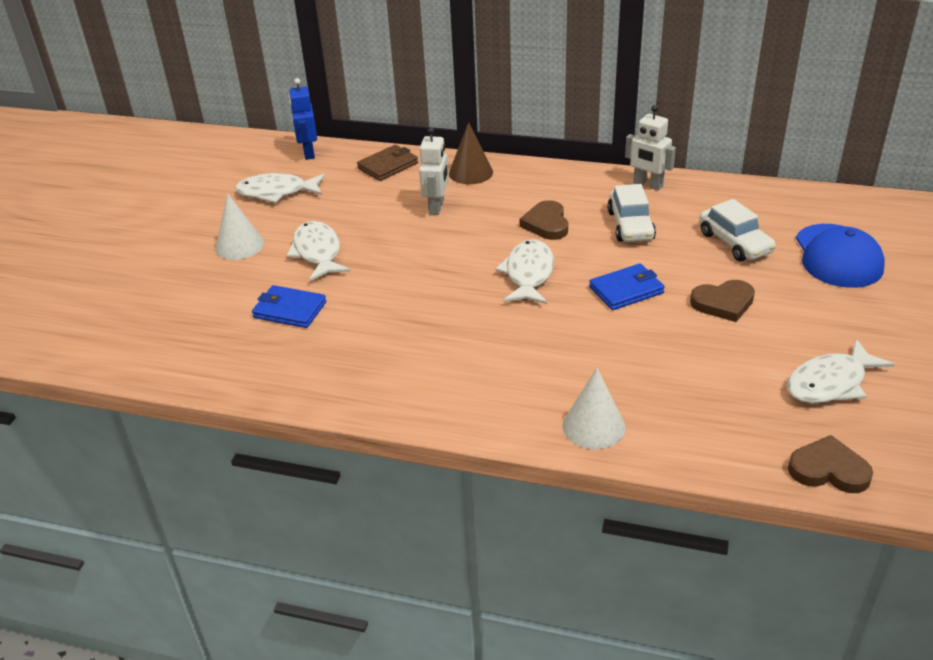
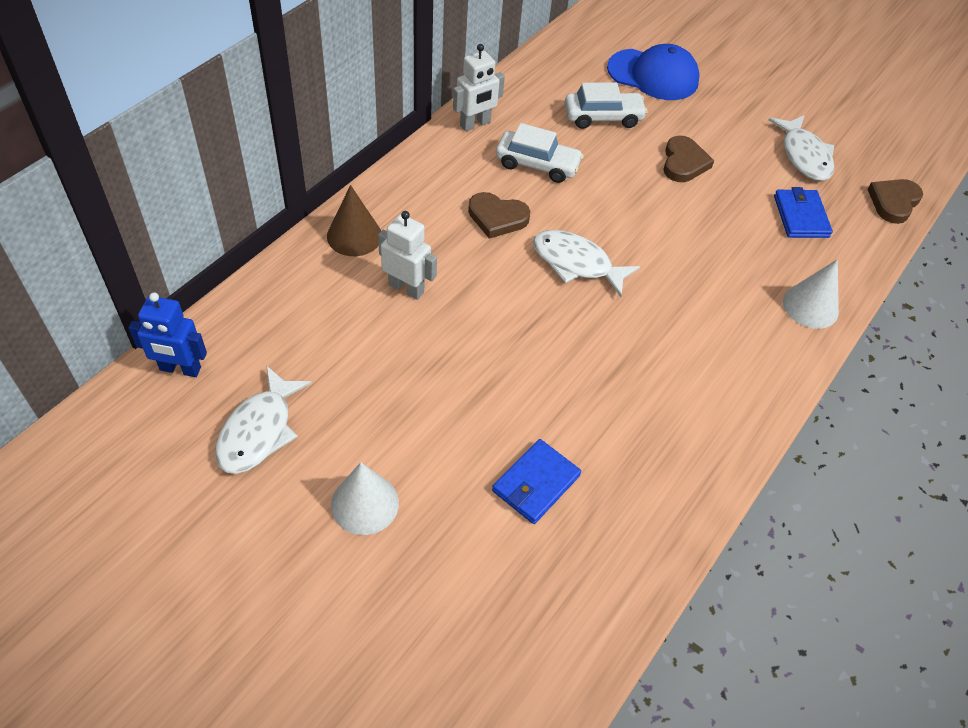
camera: 75 degrees left, 15 degrees up
white fish [286,221,350,281] -> none
brown wallet [357,145,418,181] -> none
blue wallet [589,263,665,310] -> blue wallet moved to [774,187,833,238]

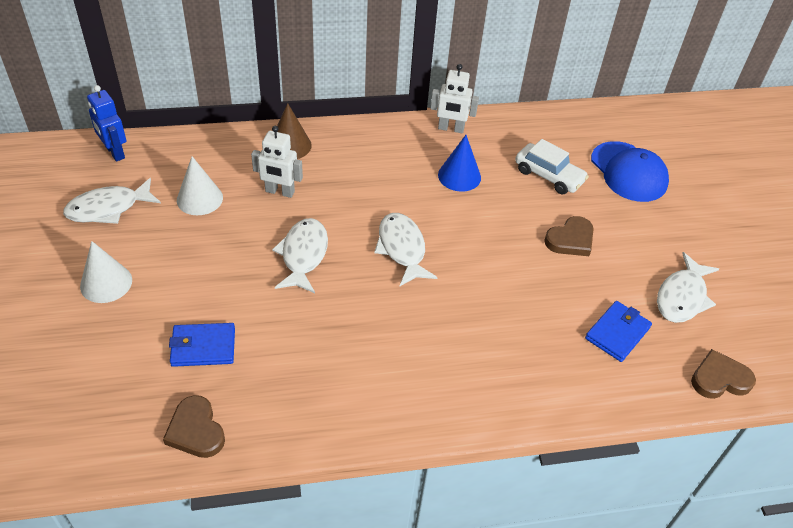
camera: 45 degrees right, 5 degrees down
white robot [378,211,437,300] -> white robot turned 120 degrees clockwise [251,126,303,198]
brown heart [468,192,530,239] -> brown heart moved to [163,395,225,458]
white car [496,123,584,183] -> blue cone [438,135,481,192]
white cone [783,259,839,329] -> white cone moved to [177,156,223,215]
none -> white fish [272,218,328,293]

